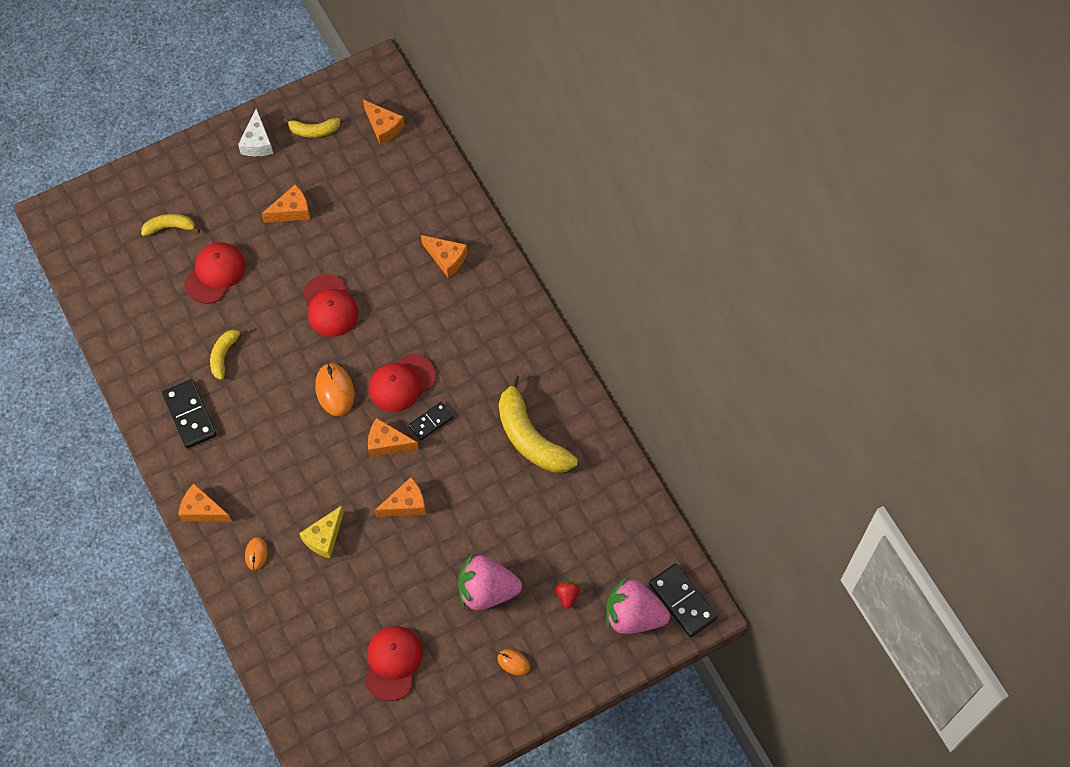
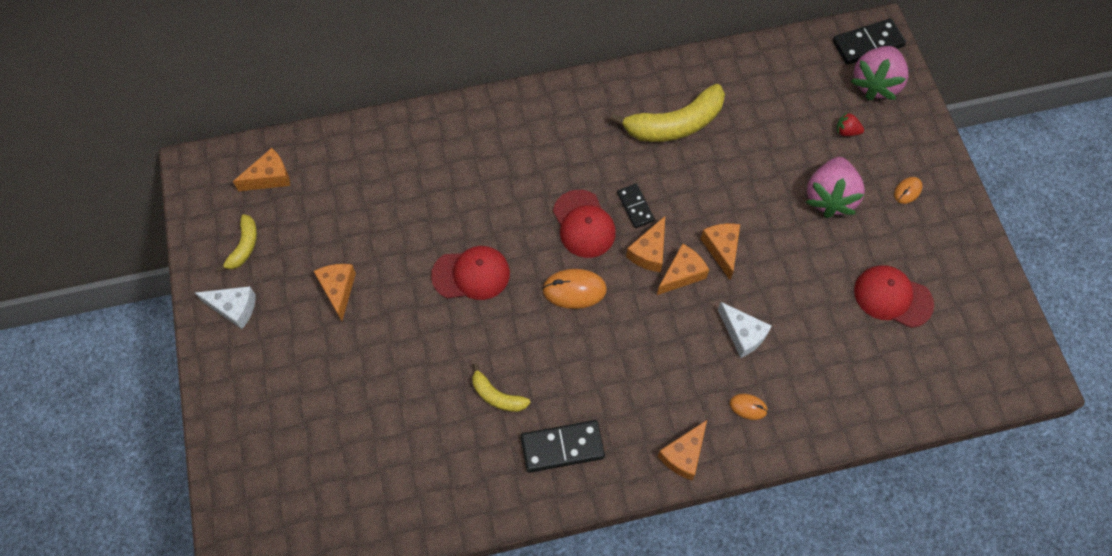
camera: 75 degrees left, 0 degrees up
yellow banana [141,214,200,236] -> none
red cap [184,242,245,304] -> none
yellow cheese [299,506,344,559] -> white cheese [718,302,772,358]
orange cheese [421,235,467,277] -> orange cheese moved to [657,243,709,295]

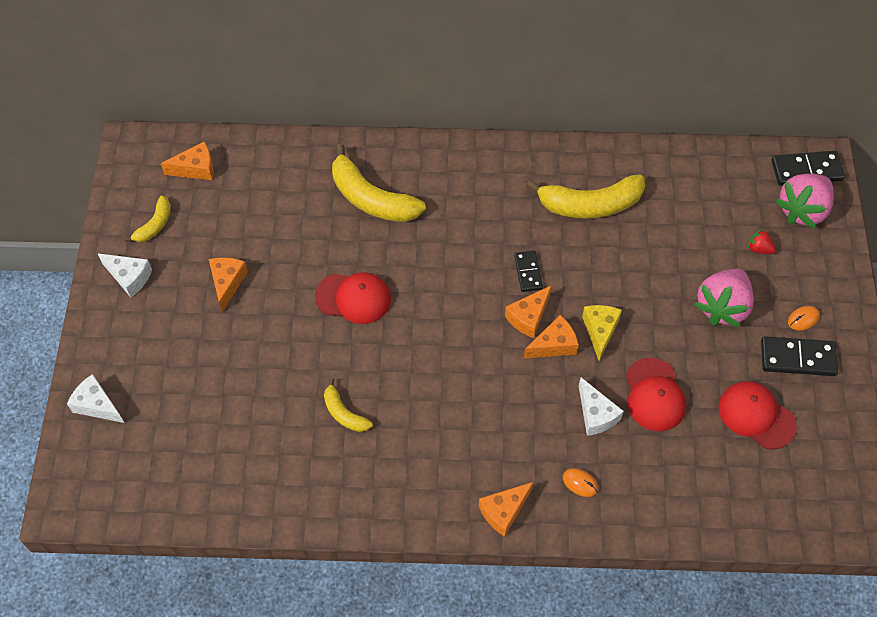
camera: 15 degrees right, 5 degrees down
black domino [521,420,605,473] -> black domino moved to [761,336,838,376]
orange mouse [542,269,607,309] -> none
red cap [553,190,616,258] -> red cap moved to [626,358,686,431]
orange cheese [701,223,740,280] -> yellow cheese [582,305,622,361]
none -> white cheese [67,374,124,423]
none -> yellow banana [332,144,426,222]

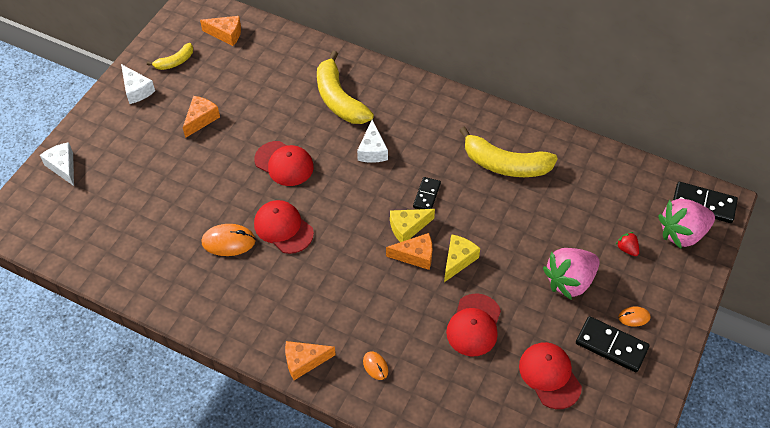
camera: 25 degrees right, 5 degrees down
yellow banana [324,378,373,432] -> orange mouse [201,224,256,256]
orange cheese [505,285,552,338] -> yellow cheese [390,209,435,242]
white cheese [579,377,624,436] -> white cheese moved to [357,120,388,163]
none -> red cap [254,200,314,254]

